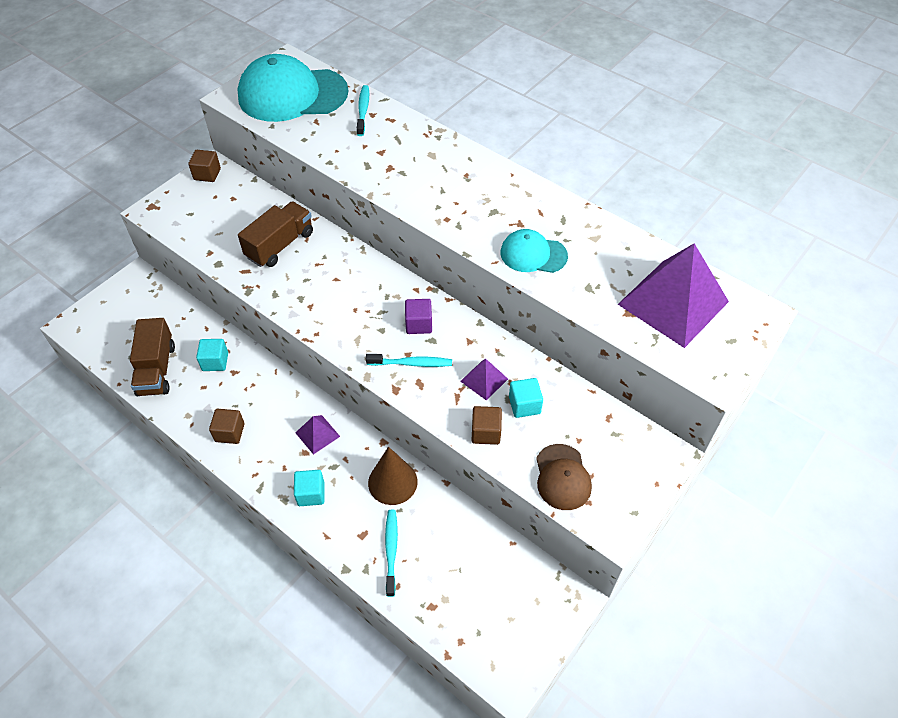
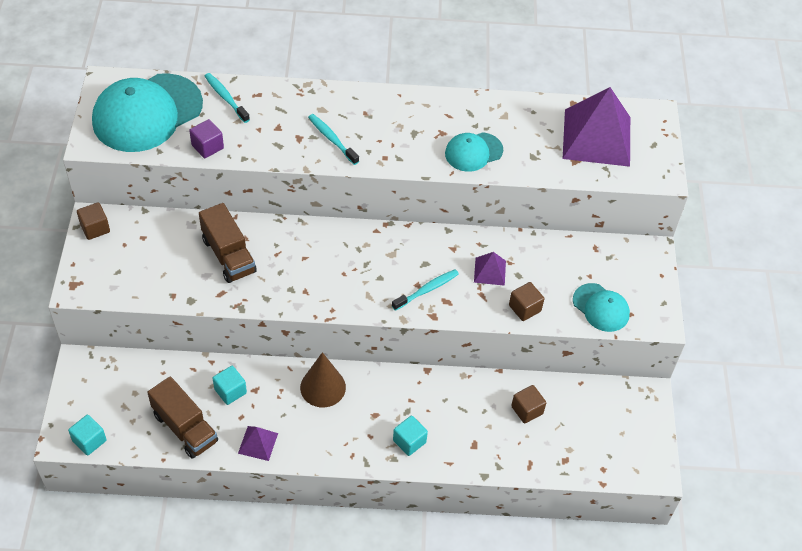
camera: 40 degrees left, 0 degrees up
brown cube [209,409,245,444] -> brown cube moved to [511,385,546,424]
brown truck [238,201,313,267] -> brown truck turned 150 degrees clockwise [199,203,257,283]
purple pyramid [295,415,340,455] -> purple pyramid moved to [238,426,278,461]
brown cone [368,447,418,505] -> brown cone moved to [300,352,346,407]
turquoise toothbrush [385,510,398,597] -> turquoise toothbrush moved to [308,114,359,165]
purple cube [405,299,432,334] -> purple cube moved to [189,119,224,158]
turquoise cube [509,378,543,418] -> turquoise cube moved to [68,415,107,455]
brown cap [536,444,592,510] -> turquoise cap [573,283,630,332]

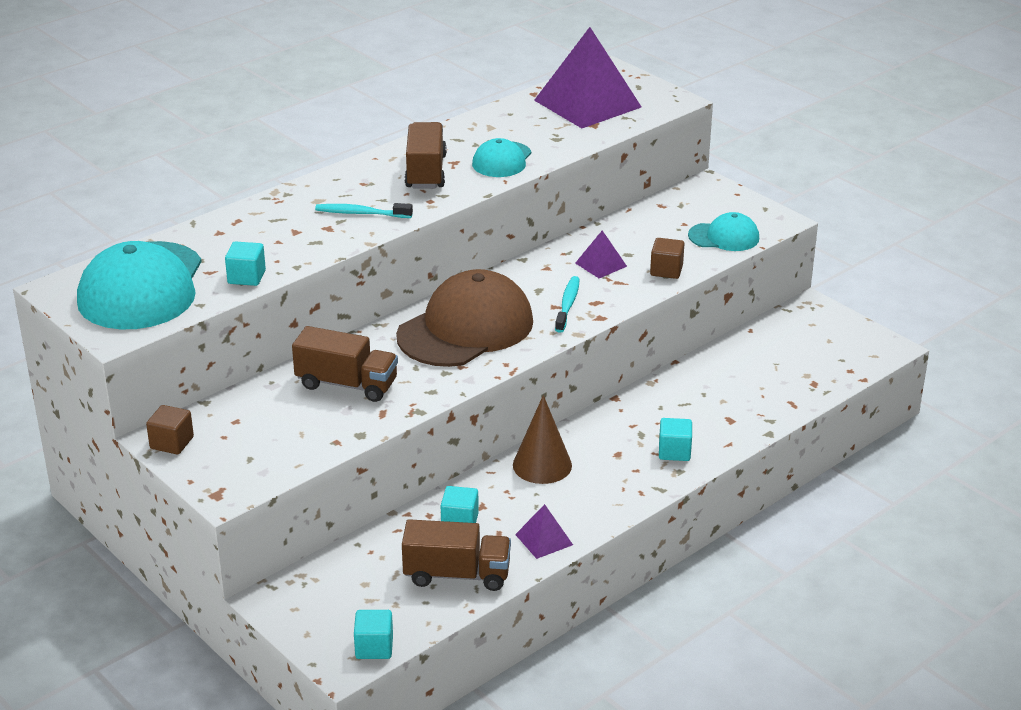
camera: 40 degrees left, 20 degrees down
purple cube [189,119,224,158] -> turquoise cube [225,241,266,286]
turquoise toothbrush [205,73,250,123] -> none
brown cube [511,385,546,424] -> none
none -> brown cap [396,269,533,367]
none -> brown truck [405,122,447,188]

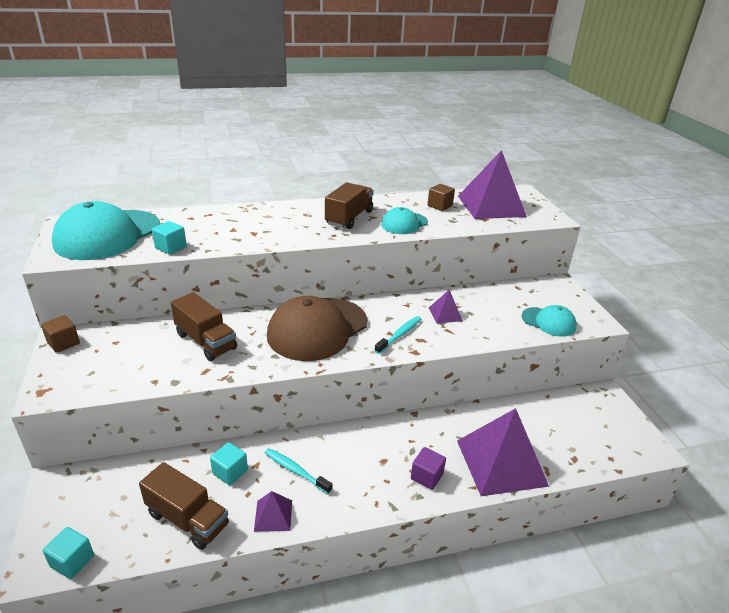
camera: 25 degrees right, 0 degrees up
turquoise toothbrush [315,203,413,218] -> turquoise toothbrush moved to [265,448,332,494]
brown cap [396,269,533,367] -> brown cap turned 150 degrees clockwise [267,296,367,361]
brown cone [513,395,572,484] -> none
brown cube [650,238,684,279] -> brown cube moved to [428,184,455,211]
turquoise cube [659,418,692,461] -> purple cube [411,447,446,490]
none -> purple pyramid [457,408,549,496]

